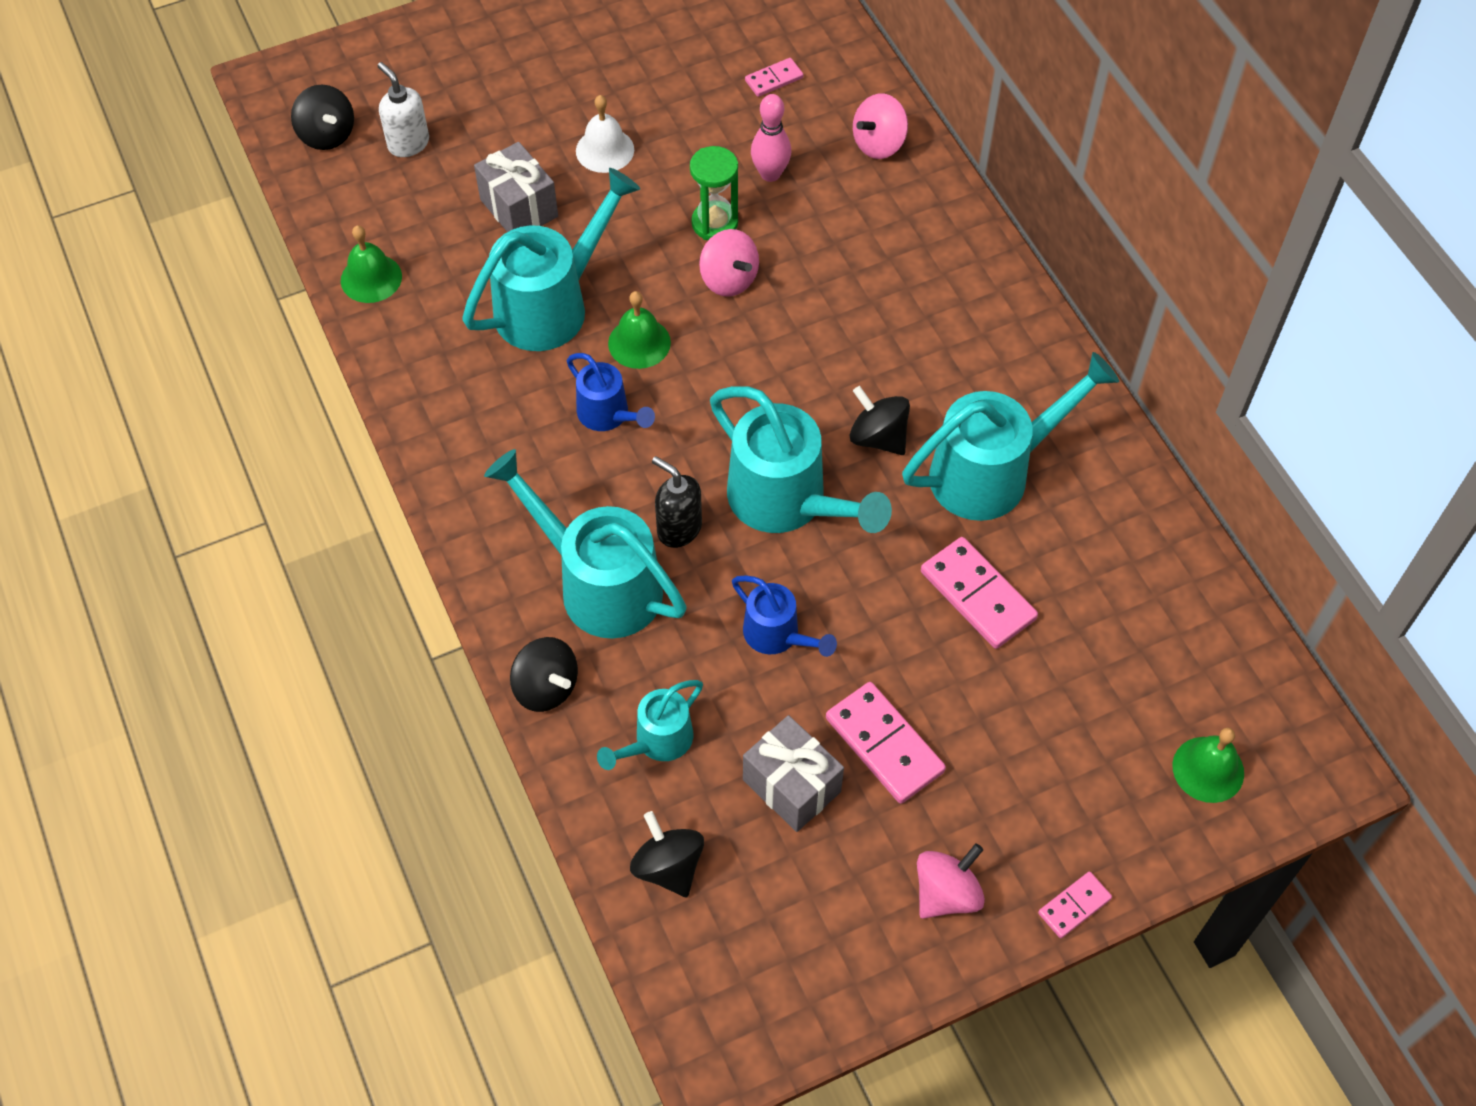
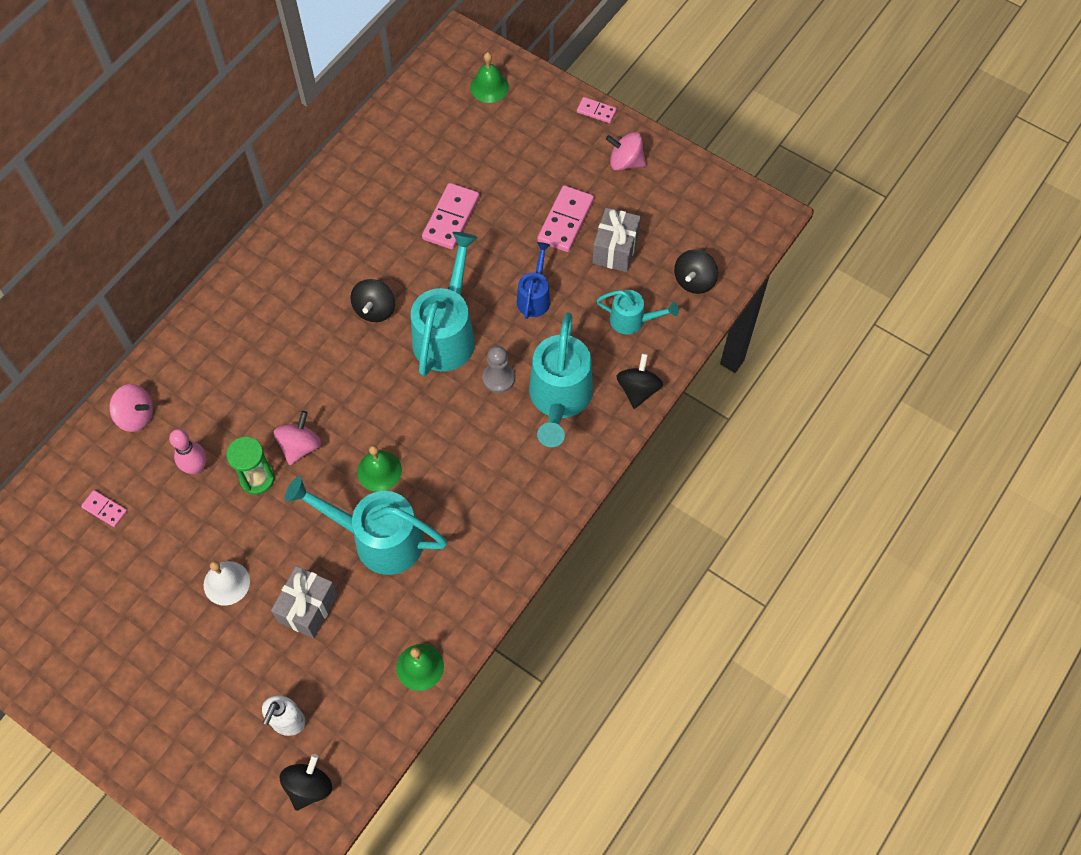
camera: 120 degrees left, 5 degrees up
blue watering can [567,353,655,431] -> none
black soap dispenser [652,456,702,548] -> grey pawn [482,346,515,393]
turquoise watering can [902,352,1119,521] -> none

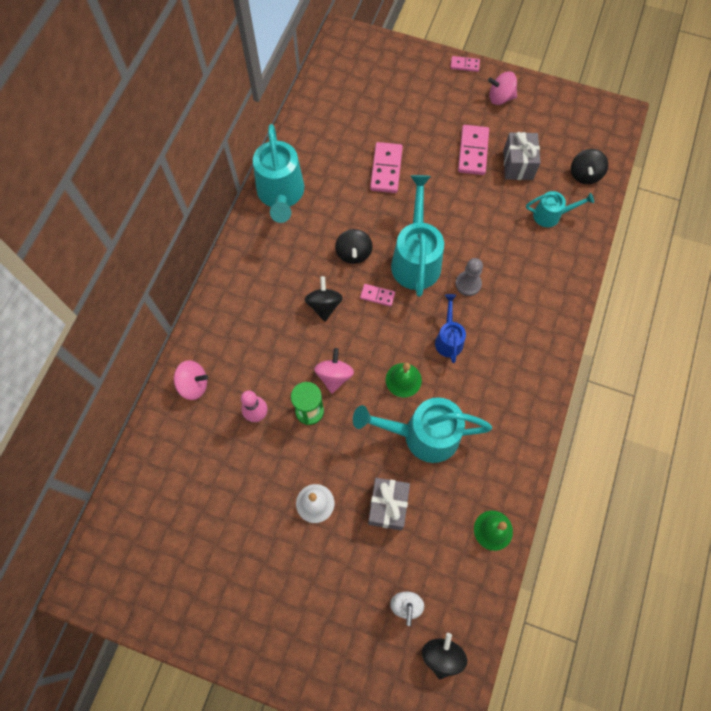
camera: 15 degrees left, 5 degrees up
pink domino [81,490,127,527] -> pink domino moved to [360,284,395,307]
green bell [470,52,509,103] -> none
blue watering can [517,242,550,319] -> blue watering can moved to [435,294,466,363]
turquoise watering can [529,312,593,447] -> turquoise watering can moved to [253,124,304,223]
black spinning top [616,353,663,409] -> black spinning top moved to [305,276,343,322]

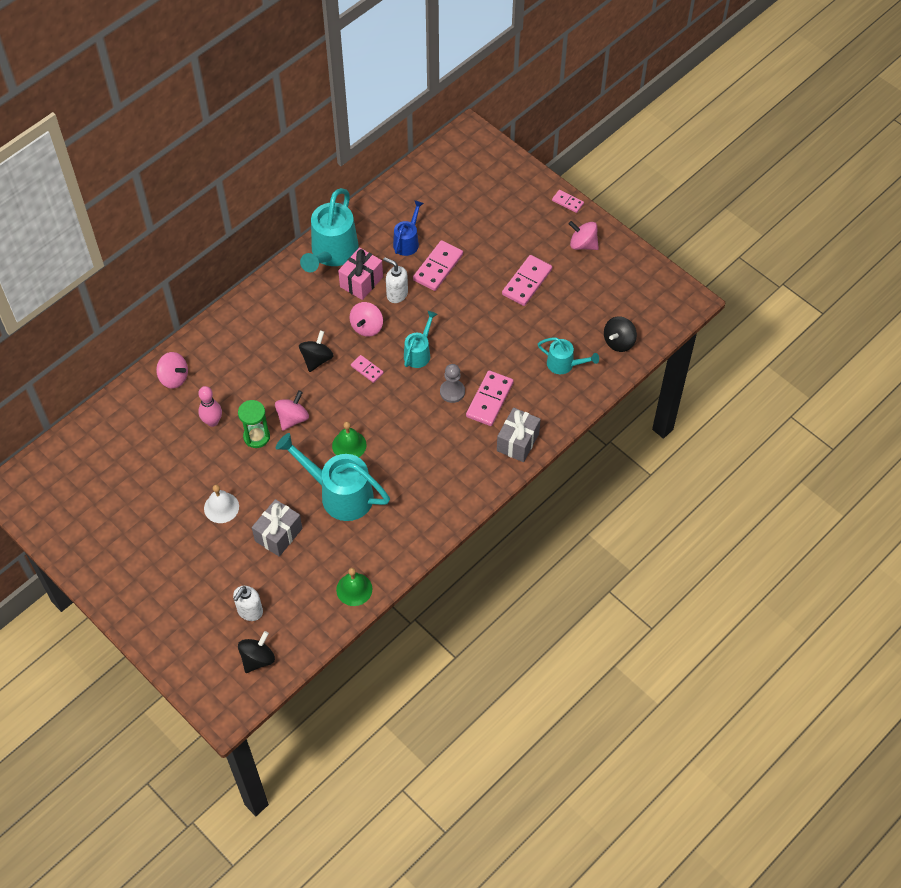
camera: 25 degrees right, 10 degrees down
black spinning top [335,229,373,264] -> pink spinning top [349,302,383,337]
turquoise watering can [391,175,444,297] -> turquoise watering can [404,311,438,368], size x0.55
blue watering can [435,294,466,363] -> blue watering can moved to [393,200,424,256]
grey gift [503,132,540,180] -> grey gift moved to [497,407,541,462]
none -> pink gift [338,247,383,300]
none -> white soap dispenser [383,257,408,303]
none -> pink domino [466,370,514,426]

